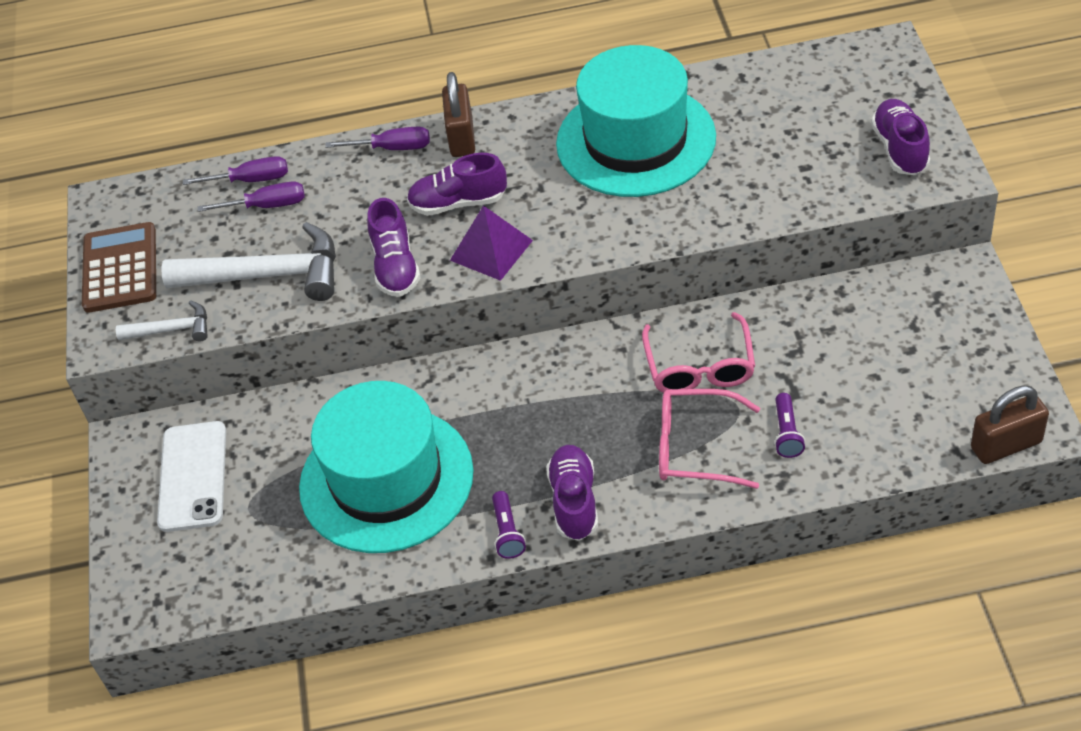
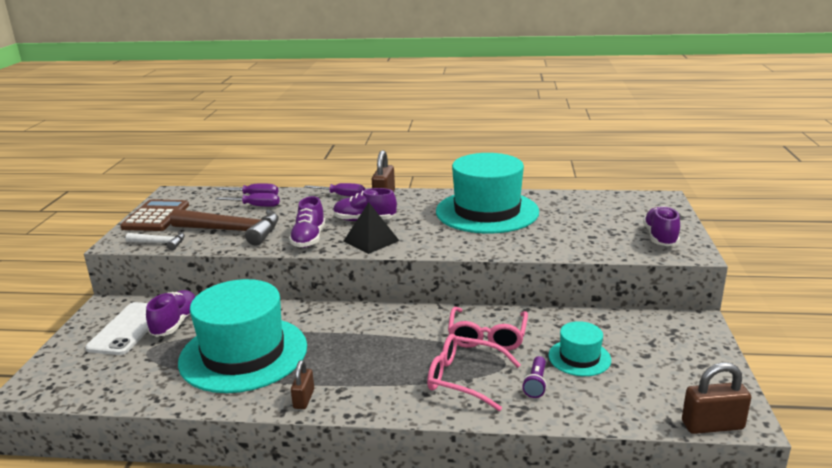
camera: 10 degrees right, 25 degrees down
white hammer [161,222,336,301] -> brown hammer [170,209,279,245]
purple pyramid [450,205,533,281] -> black pyramid [344,202,399,254]
purple flashlight [492,491,526,559] -> brown padlock [291,360,314,409]
purple shoe [546,445,598,541] -> purple shoe moved to [146,290,195,337]
none -> turquoise hat [549,321,611,376]

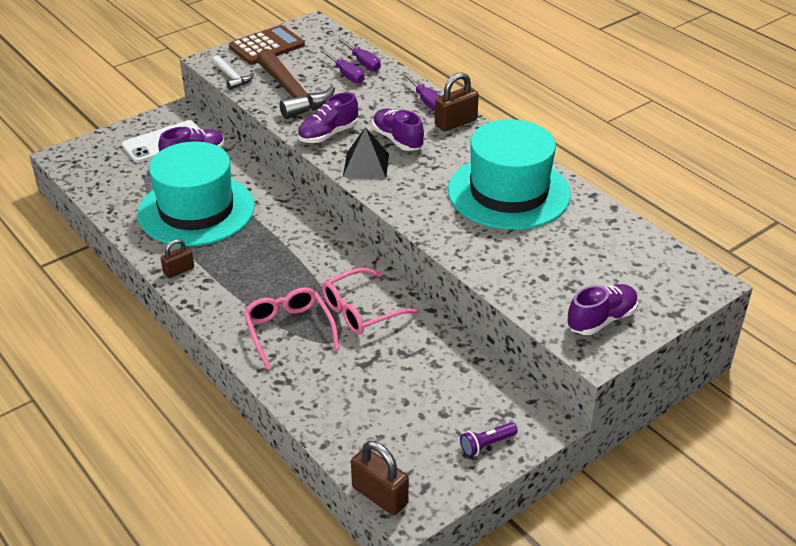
camera: 45 degrees right, 15 degrees up
purple flashlight [522,356,547,398] -> purple flashlight moved to [460,422,518,457]
turquoise hat [549,321,611,376] -> none

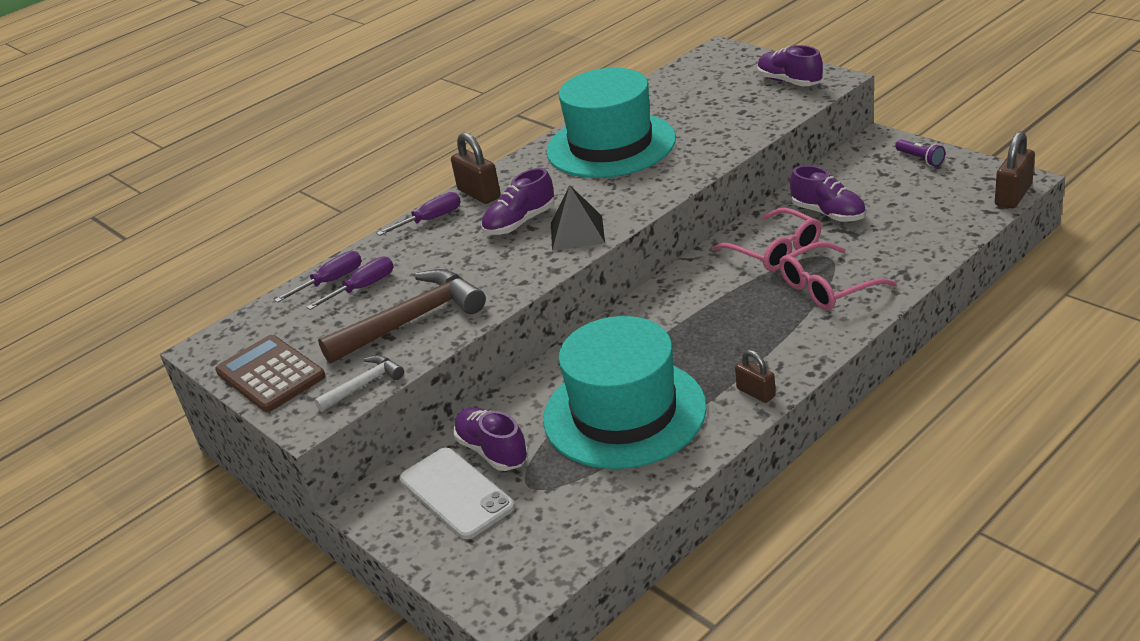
camera: 90 degrees left, 5 degrees down
purple shoe [297,92,358,143] -> purple shoe moved to [790,165,866,222]

